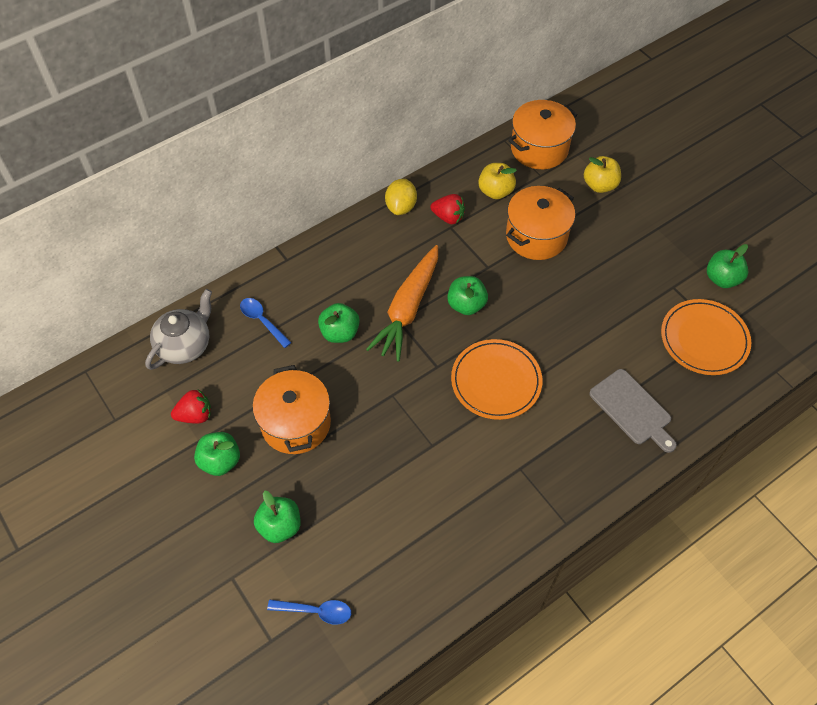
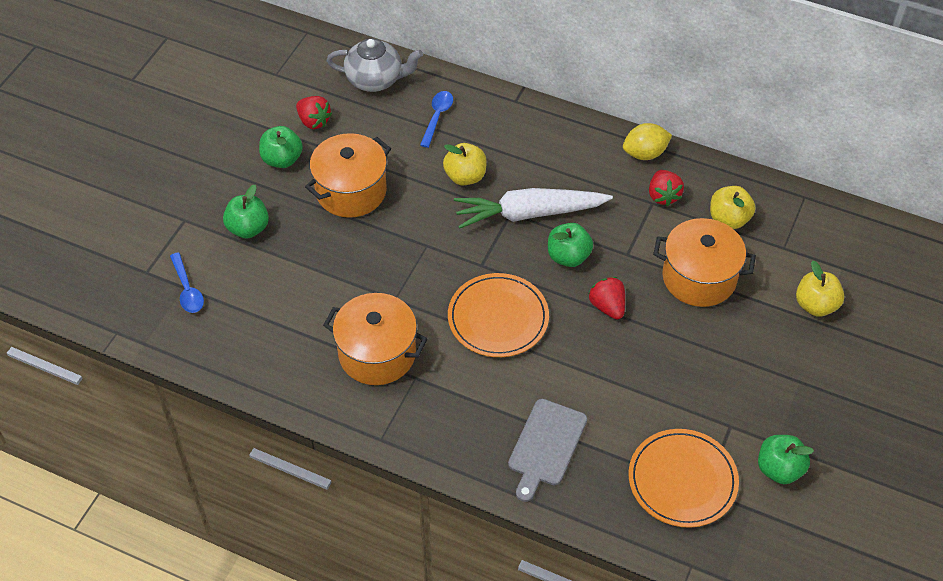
camera: 60 degrees right, 5 degrees down
green apple [318,303,360,343] -> yellow apple [443,143,487,185]
orange carrot [366,245,438,362] -> white carrot [454,188,613,229]
orange pot [508,100,578,169] -> orange pot moved to [323,293,428,385]
none -> red strawberry [589,277,625,319]

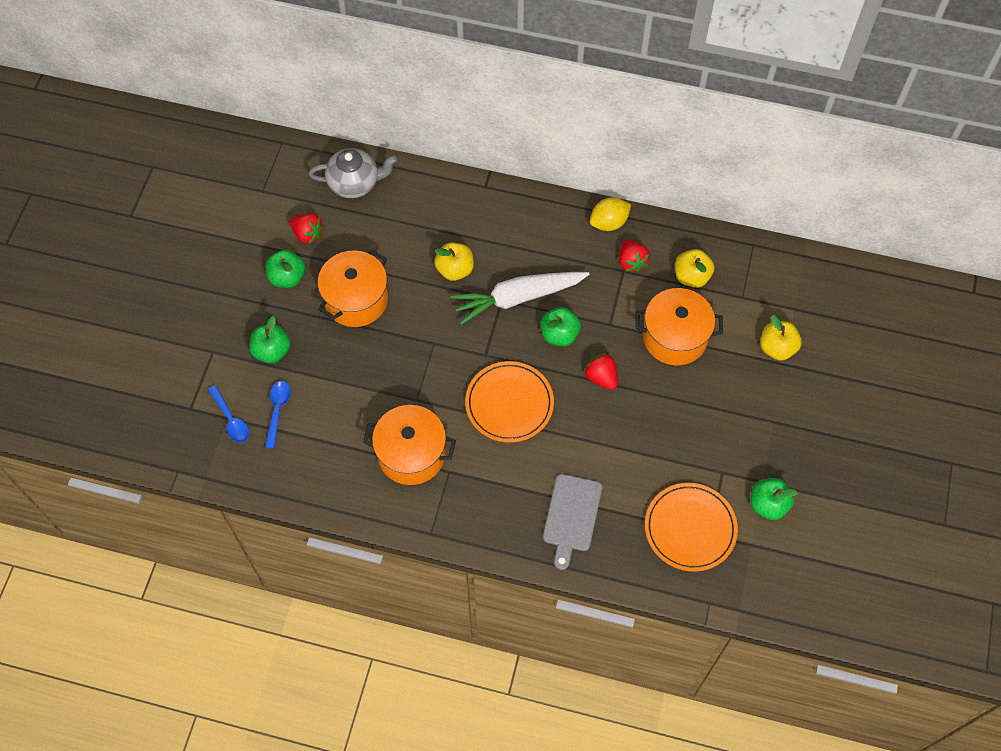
camera: 10 degrees left, 10 degrees up
blue spoon [420,91,453,148] -> blue spoon moved to [265,381,291,449]

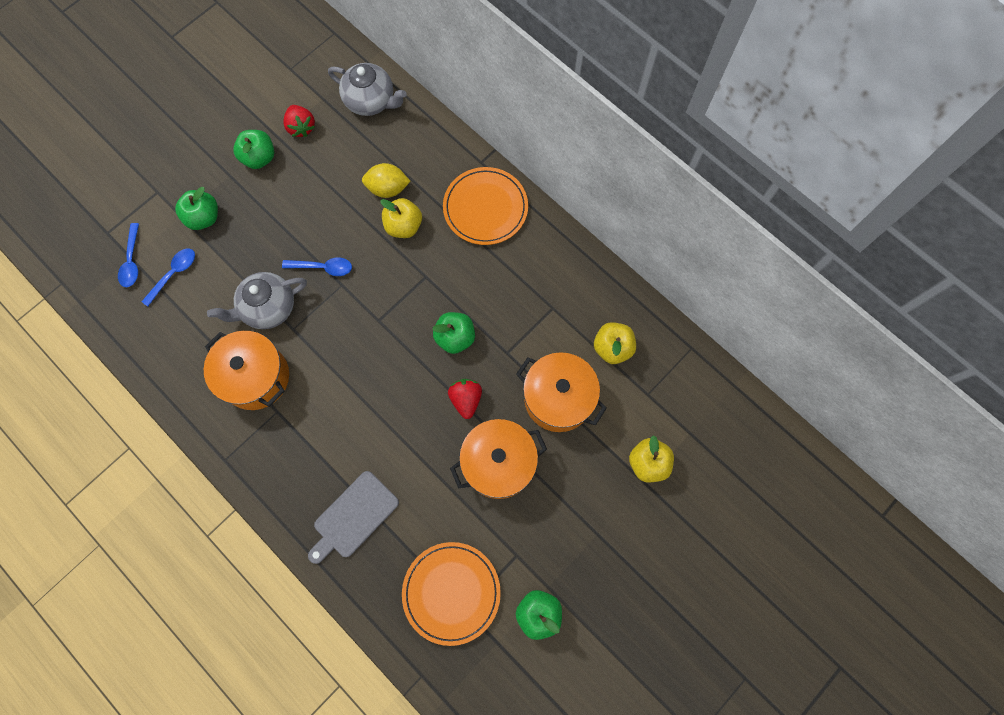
camera: 30 degrees right, 10 degrees up
orange pot [318,249,388,327] -> orange pot moved to [450,419,547,499]
white carrot [451,272,590,325] -> none
orange plate [465,361,554,442] -> orange plate moved to [443,167,528,245]
yellow lemon [590,197,631,231] -> yellow lemon moved to [362,163,411,198]
red strawberry [619,240,650,273] -> none
none -> grey teapot [207,272,307,329]
none -> blue spoon [282,257,352,276]

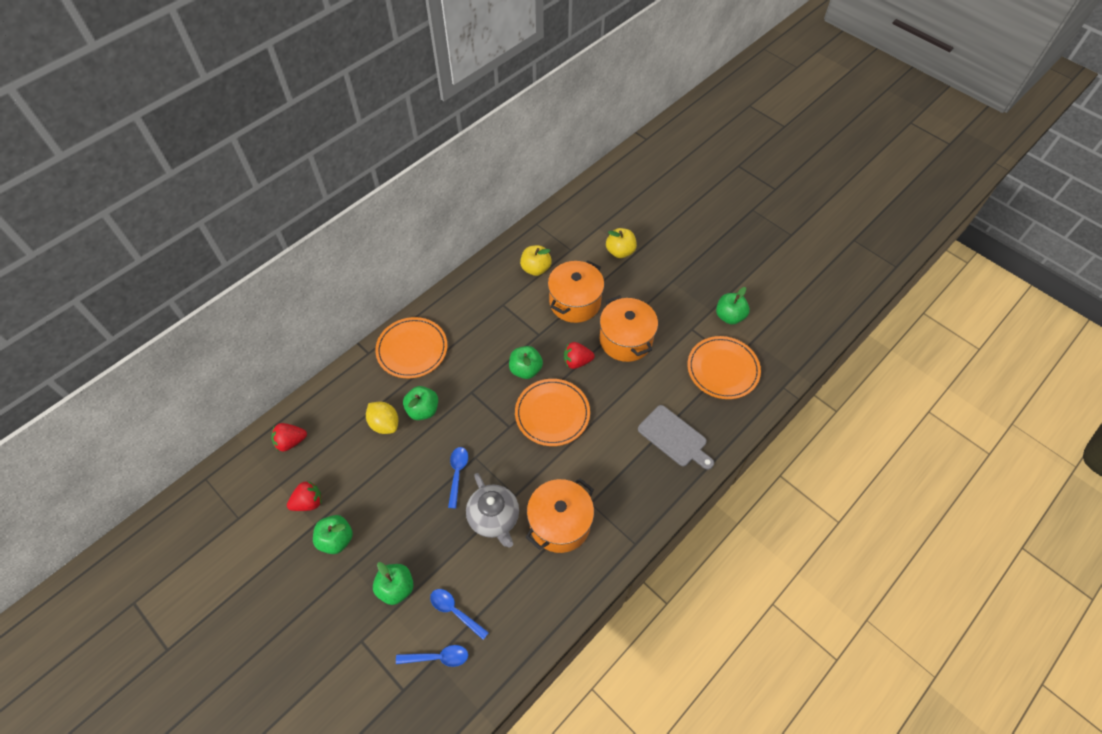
camera: 90 degrees left, 15 degrees down
grey teapot [328,63,406,116] -> red strawberry [271,423,307,452]
yellow lemon [362,163,411,198] -> yellow lemon turned 45 degrees counterclockwise [366,401,399,434]
yellow apple [380,198,422,238] -> green apple [403,386,438,420]
none -> orange plate [515,379,590,446]

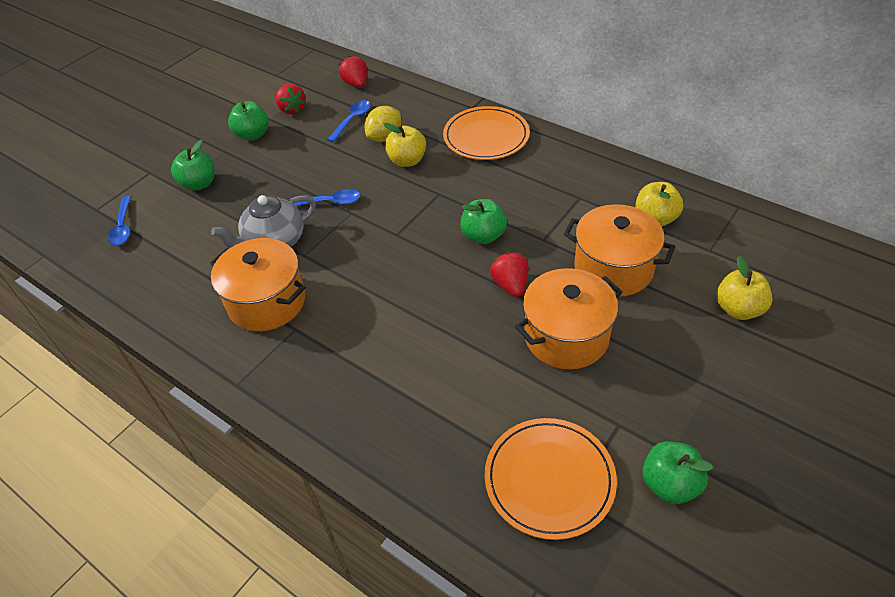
camera: 85 degrees right, 10 degrees down
green apple [403,386,438,420] -> yellow apple [384,123,426,167]
blue spoon [430,589,489,640] -> blue spoon moved to [327,100,370,142]
orange plate [515,379,590,446] -> none
grey cutting board [638,405,714,470] -> none

